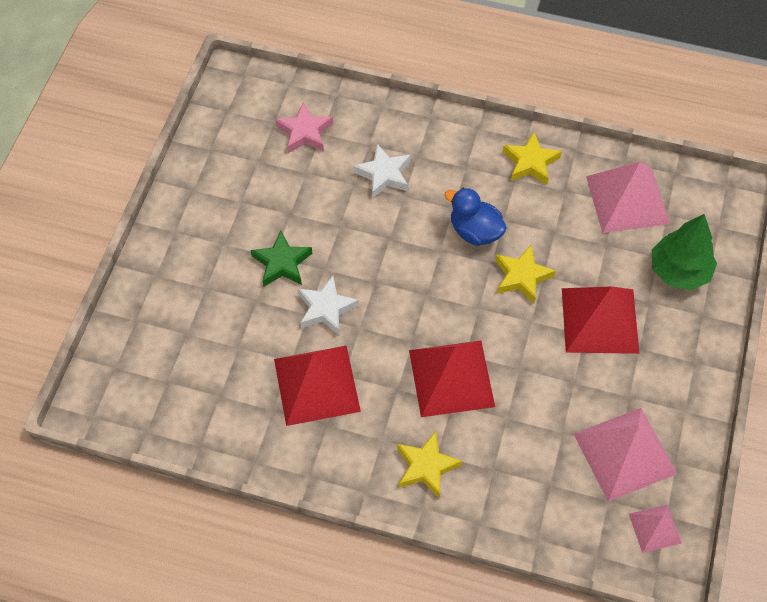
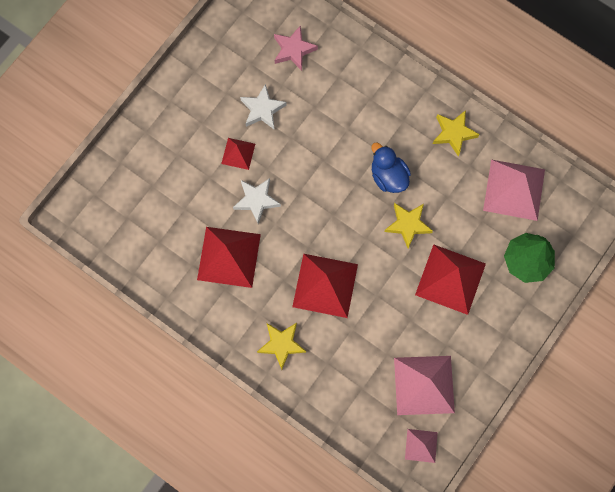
camera: 20 degrees right, 15 degrees up
green star [251,230,312,286] -> red pyramid [221,138,255,170]
white star [353,144,410,198] -> white star moved to [240,84,287,130]

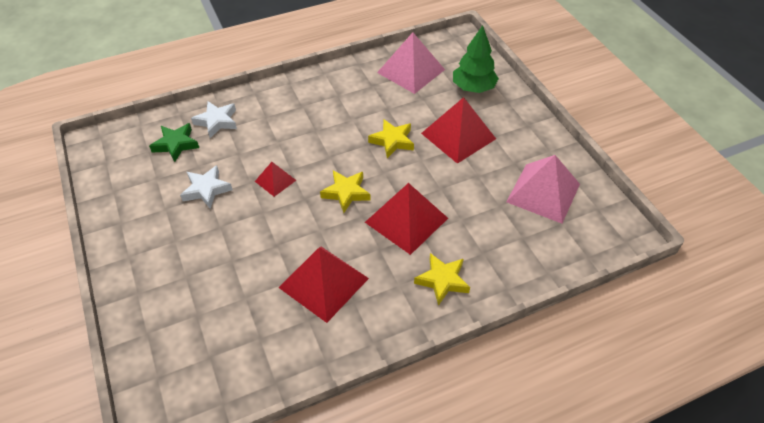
camera: 60 degrees left, 25 degrees down
red pyramid [221,138,255,170] -> red pyramid moved to [255,162,296,197]
white star [233,178,281,224] -> white star moved to [191,101,237,138]
pink star [274,25,318,71] -> green star [149,123,199,162]
blue duck [372,142,411,193] -> none
pink pyramid [405,429,438,463] -> none
yellow star [433,110,480,157] -> yellow star moved to [320,170,370,213]

